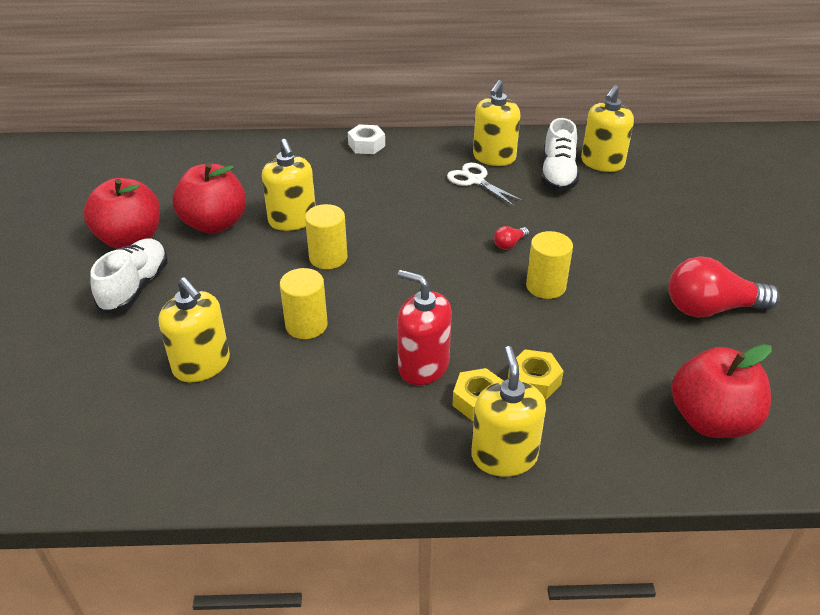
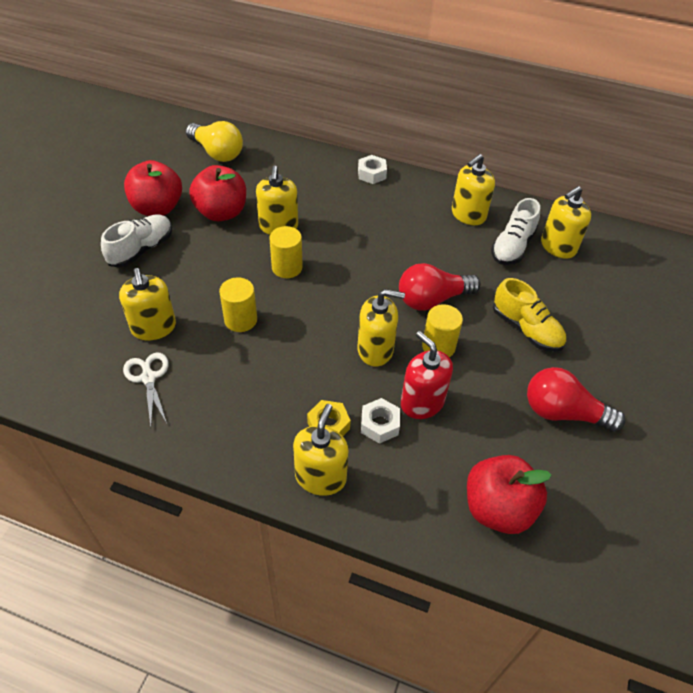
camera: 20 degrees right, 10 degrees up
red soap dispenser [397,270,452,385] -> red soap dispenser moved to [401,331,453,419]
white scissors [447,163,525,206] -> white scissors moved to [123,352,169,427]
red light bulb [494,226,529,250] -> red light bulb [399,263,481,310], size x2.35
yellow nut [508,349,564,400] -> white nut [361,398,400,444]
none -> yellow light bulb [186,121,243,162]
none -> yellow soap dispenser [358,289,405,366]
none -> yellow shoe [493,278,566,352]

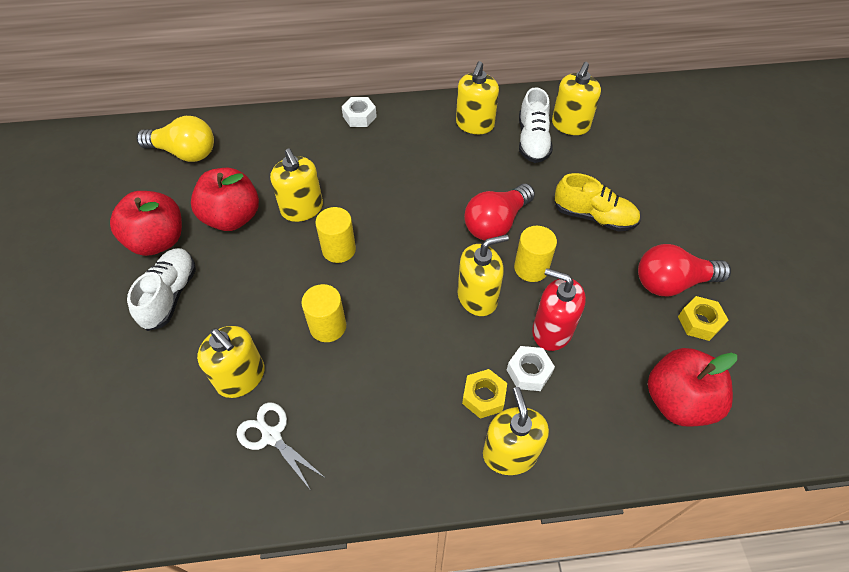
camera: 25 degrees left, 5 degrees up
none -> yellow nut [678,296,728,341]

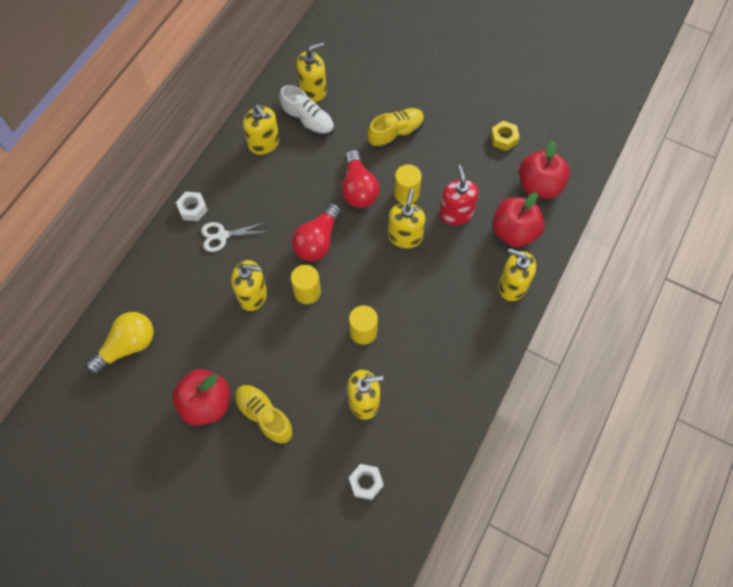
camera: 55 degrees left, 10 degrees up
white shoe [127,248,196,331] -> yellow shoe [234,385,294,445]
red apple [191,168,259,231] -> red apple moved to [492,192,545,247]
white scissors [237,403,324,489] -> white scissors moved to [201,222,267,252]
yellow nut [462,369,507,419] -> none
white nut [507,346,555,391] -> white nut moved to [349,464,384,500]
red soap dispenser [532,268,586,351] -> red soap dispenser turned 105 degrees clockwise [439,165,479,225]
yellow soap dispenser [552,62,601,135] -> yellow soap dispenser turned 90 degrees counterclockwise [296,42,327,102]
red light bulb [638,244,731,296] -> red light bulb moved to [292,203,341,261]

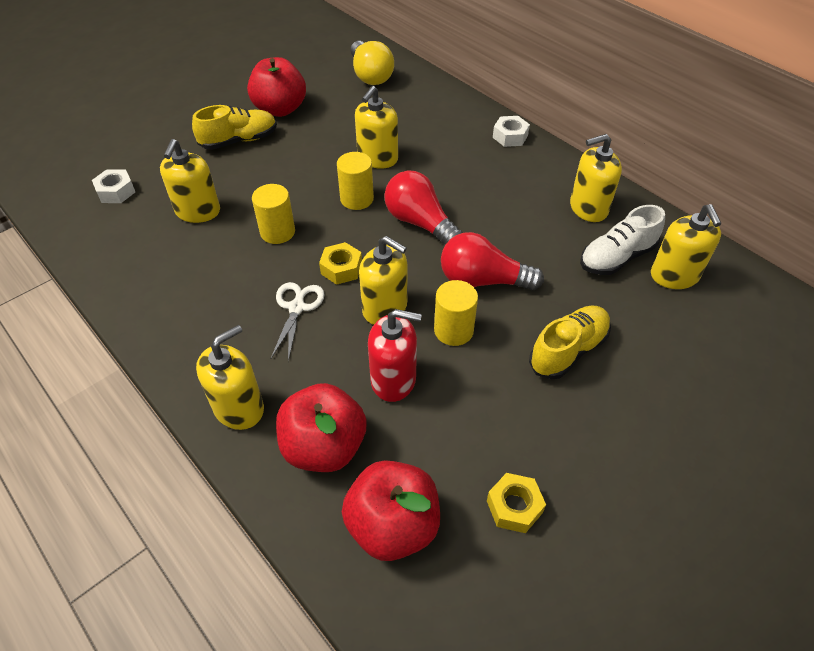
camera: 110 degrees right, 15 degrees down
white scissors [201,222,267,252] -> white scissors moved to [271,282,325,362]
yellow shoe [368,108,424,149] -> yellow shoe turned 120 degrees counterclockwise [529,305,611,379]
none -> yellow nut [319,242,362,285]

